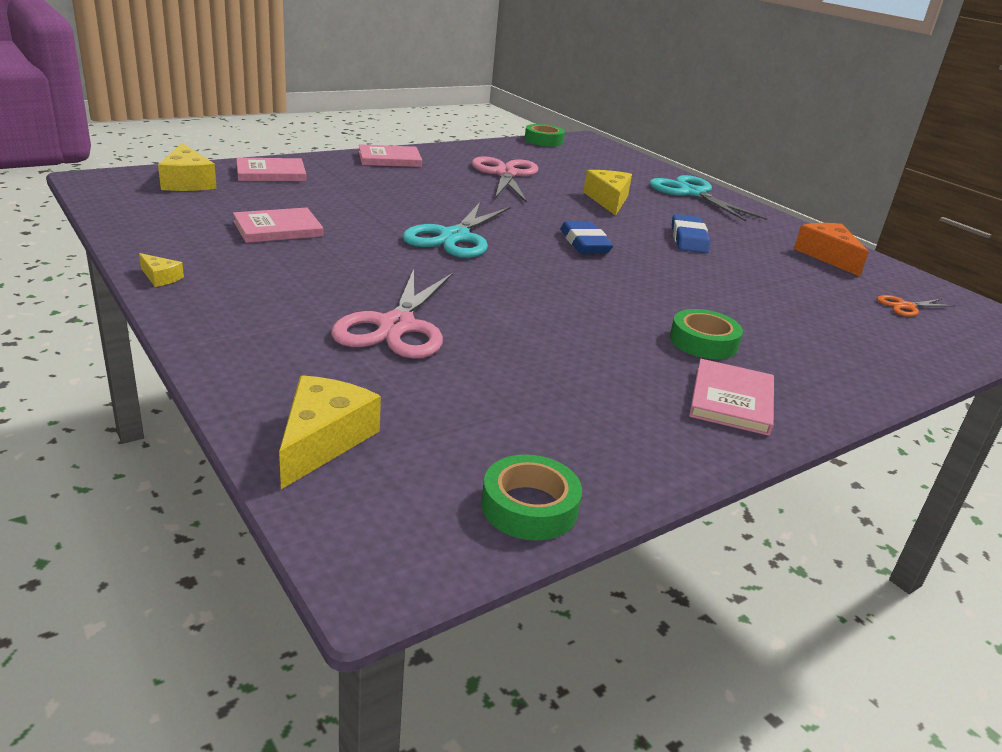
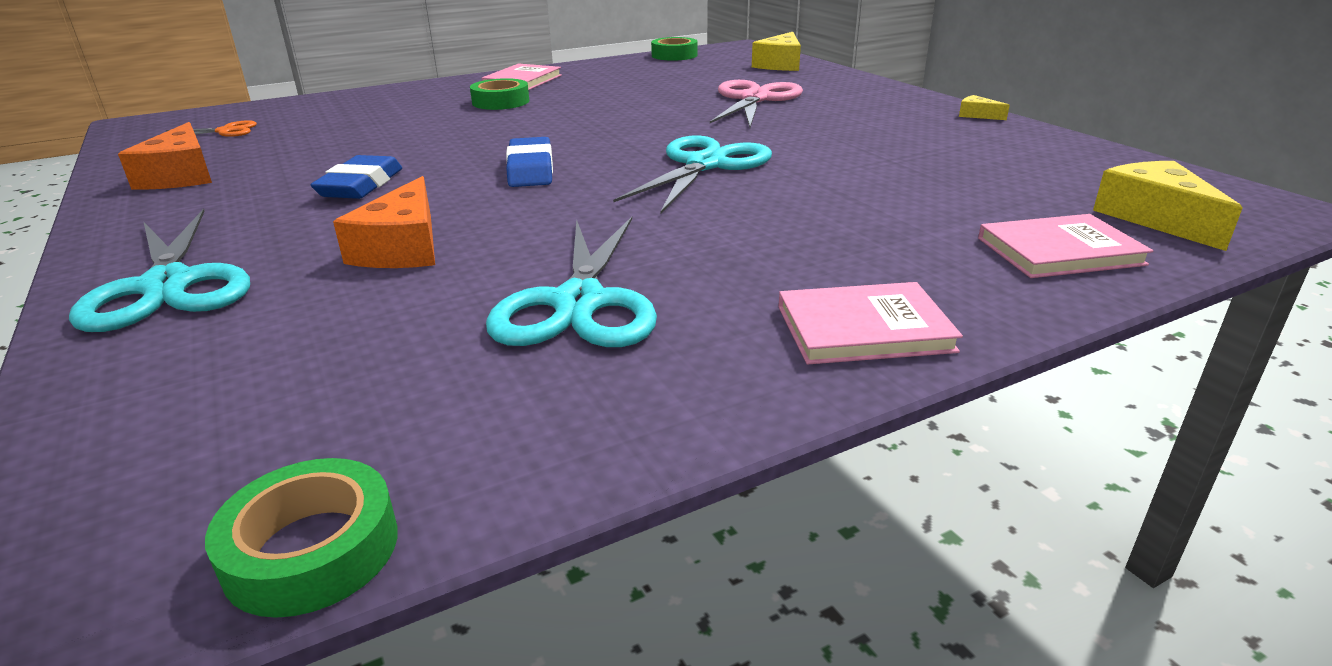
camera: 170 degrees left, 0 degrees up
pink book [233,208,323,243] -> none
pink scissors [472,156,539,203] -> turquoise scissors [486,217,657,347]
yellow cheese [583,170,632,216] -> orange cheese [333,176,435,268]

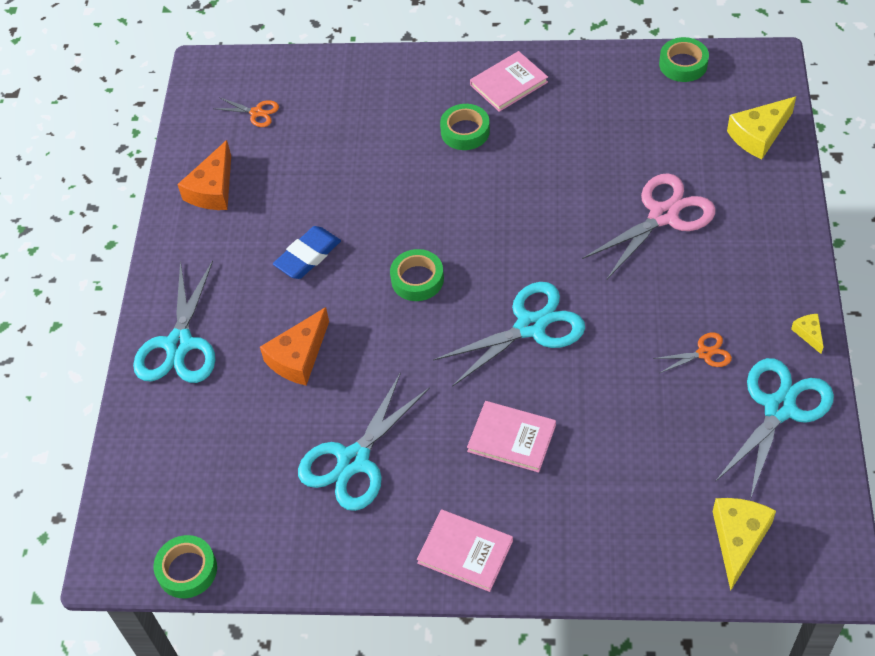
camera: 35 degrees right, 25 degrees up
blue eraser [506,137,553,187] -> green tape [390,249,444,301]
pink book [978,214,1153,278] -> pink book moved to [467,401,556,473]
none -> orange scissors [653,333,732,373]
none -> turquoise scissors [715,358,834,499]

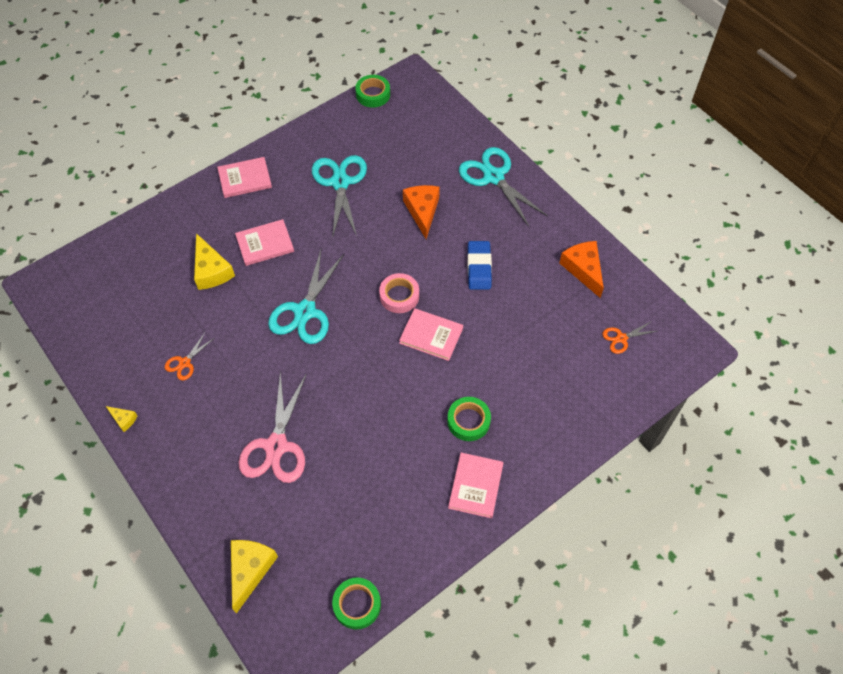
camera: 135 degrees right, 5 degrees up
green tape [390,249,444,301] -> pink tape [379,273,419,313]
yellow cheese [712,498,776,591] -> yellow cheese moved to [194,233,235,290]
turquoise scissors [715,358,834,499] -> none
none -> pink book [399,308,463,361]

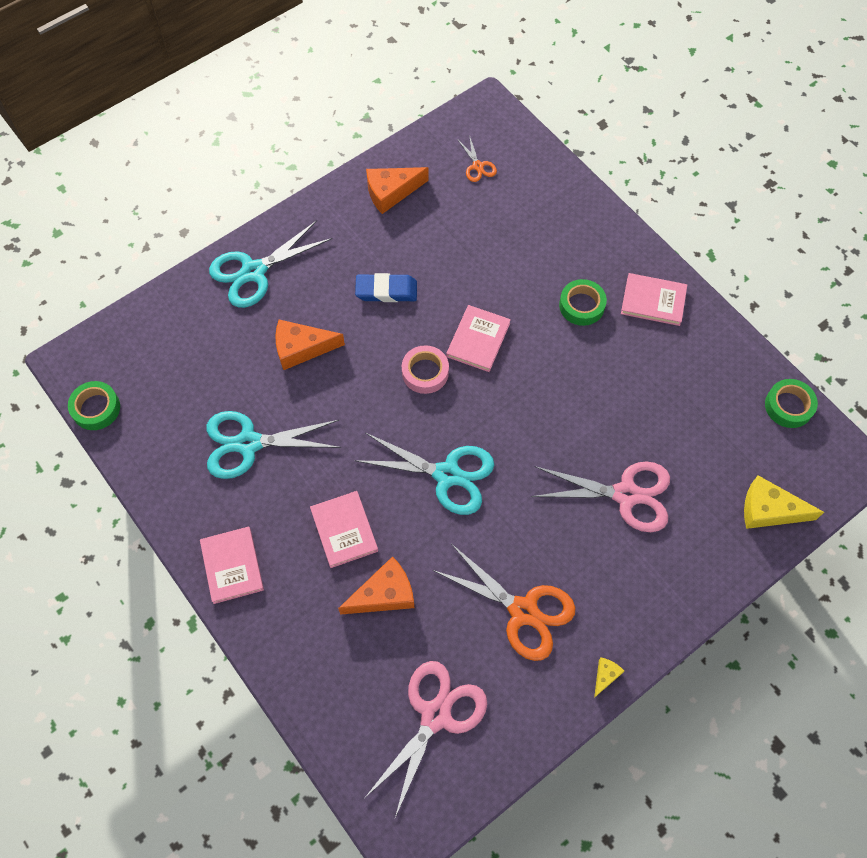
camera: 90 degrees left, 5 degrees up
orange scissors [165,333,214,380] -> orange scissors [433,545,576,661], size x2.05
yellow cheese [194,233,235,290] -> orange cheese [338,556,414,615]
none -> pink scissors [366,661,487,817]

